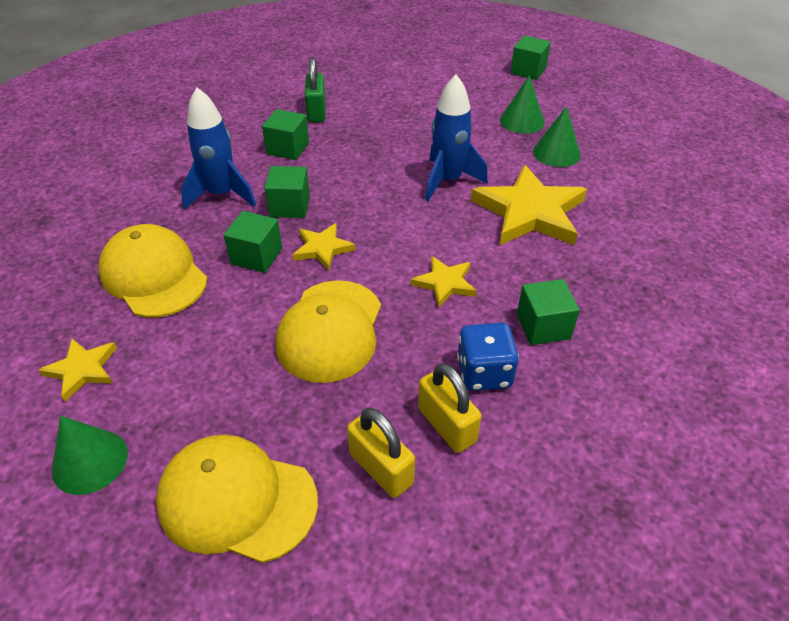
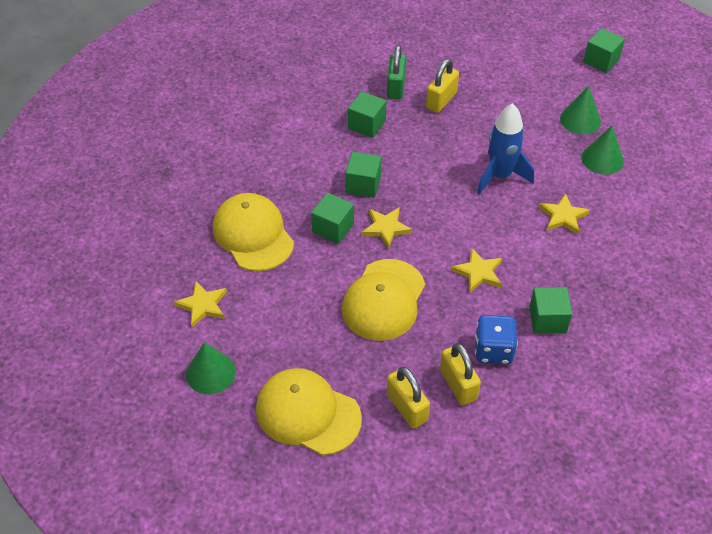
camera: 10 degrees right, 5 degrees up
blue rocket [181,87,256,210] -> none
yellow star [471,165,587,245] -> yellow star [539,193,590,235], size x0.51
none -> yellow padlock [426,59,459,113]

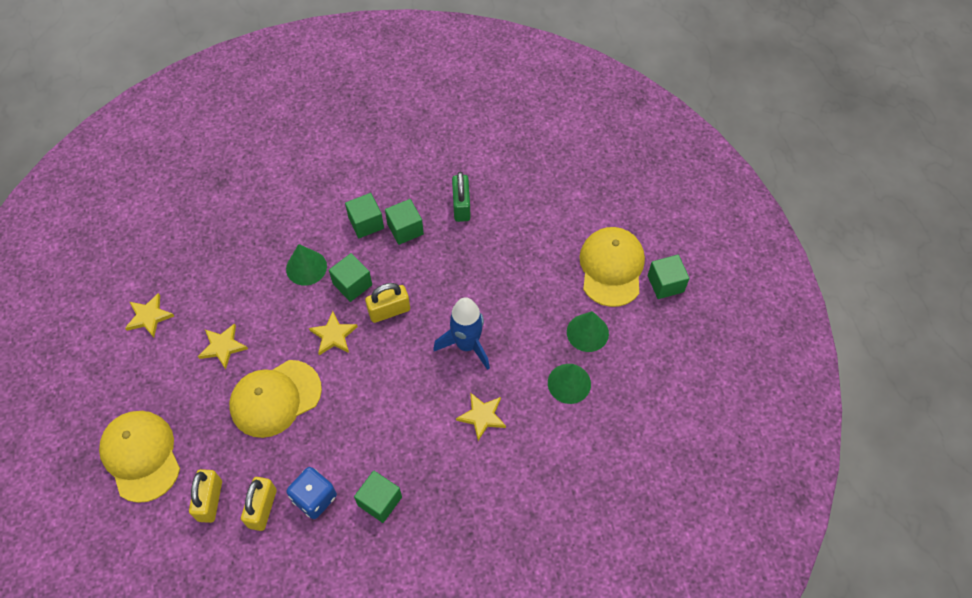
camera: 35 degrees right, 10 degrees up
green cone [186,342,236,395] -> green cone moved to [286,244,327,286]
yellow cap [213,193,294,271] -> yellow cap moved to [579,227,645,307]
green cube [311,193,354,244] -> green cube moved to [345,193,384,238]
green padlock [387,45,407,100] -> green padlock turned 45 degrees counterclockwise [452,172,471,222]
yellow padlock [426,59,459,113] -> yellow padlock moved to [365,283,410,323]
yellow star [451,249,502,293] -> yellow star moved to [198,323,248,370]

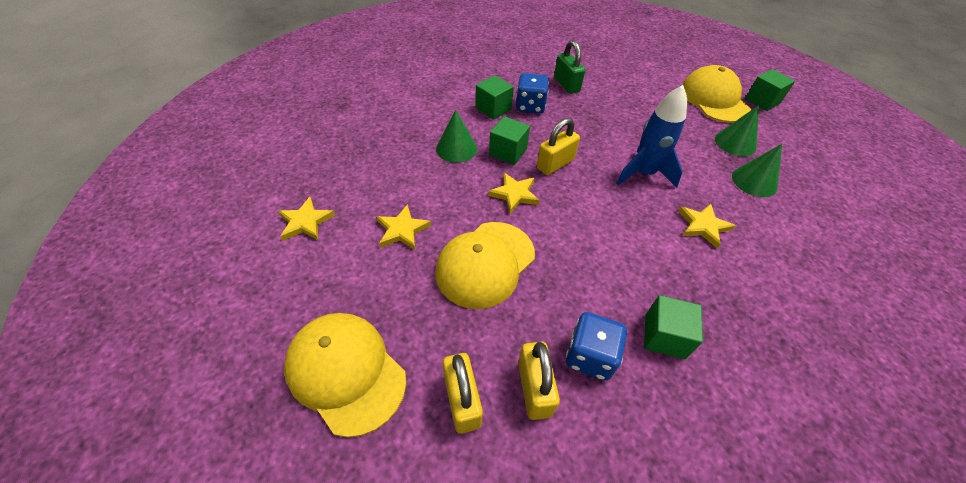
camera: 20 degrees left, 10 degrees down
green cube [385,199,424,245] -> blue dice [516,73,549,114]

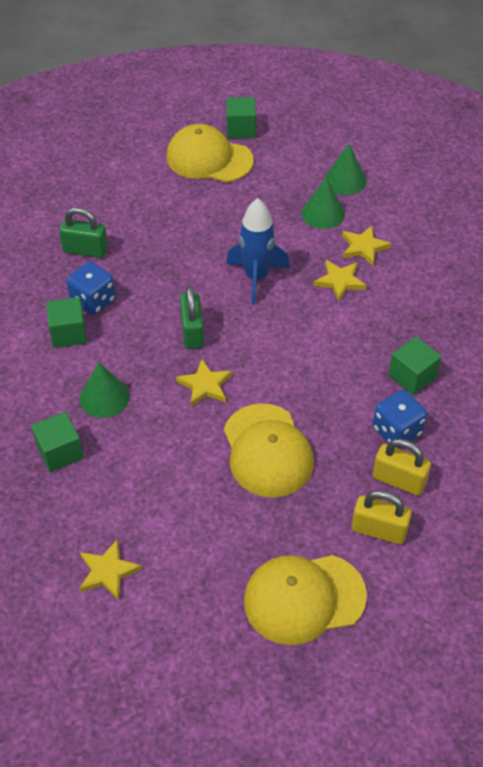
camera: 55 degrees left, 0 degrees up
yellow star [376,204,431,250] -> yellow star moved to [342,226,392,265]
green cube [489,116,530,165] -> green cube moved to [31,412,84,472]
yellow padlock [537,118,580,175] -> green padlock [180,285,204,349]
green cone [715,105,759,156] -> green cone moved to [324,144,366,195]

